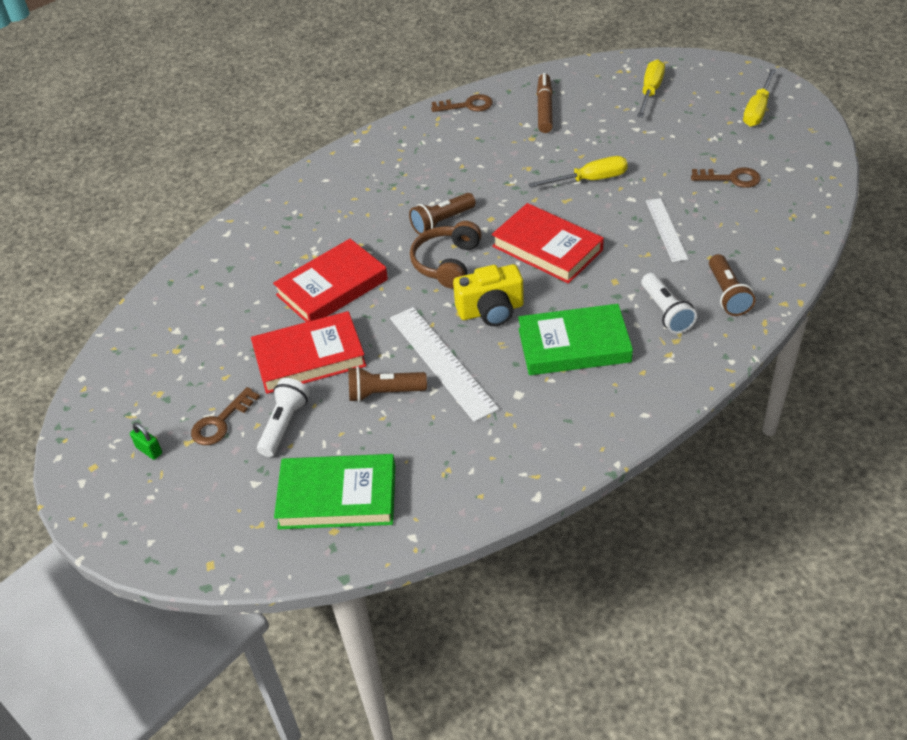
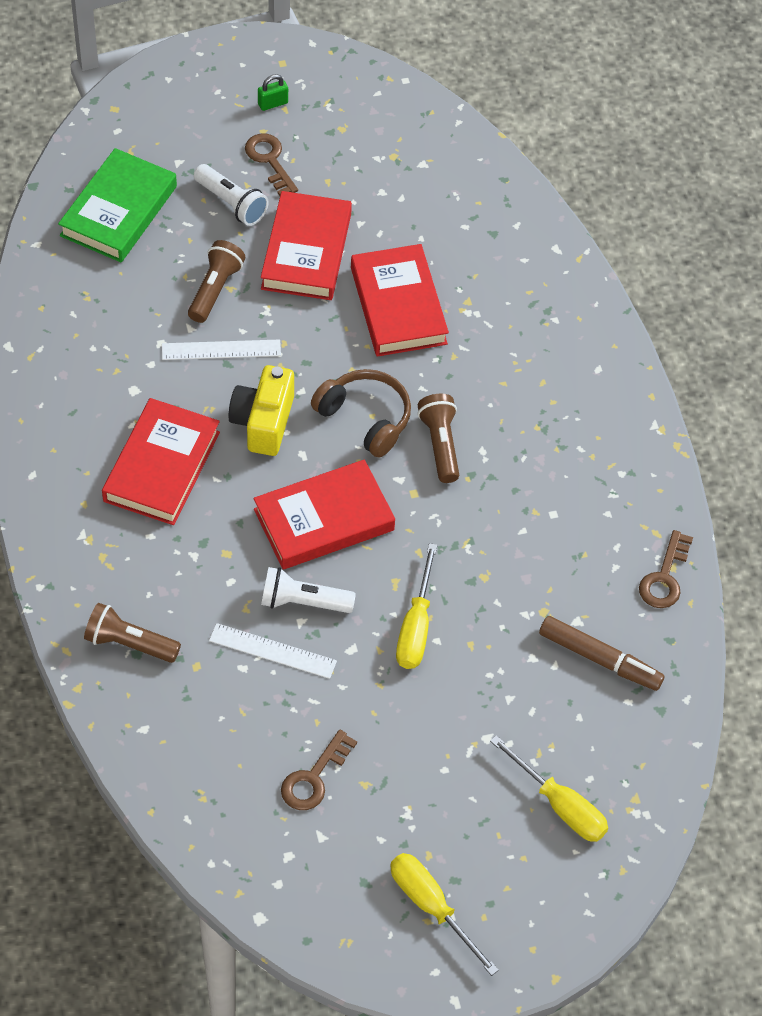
camera: 110 degrees right, 10 degrees up
white ruler [390,307,499,422] -> white ruler [162,339,281,360], size x0.63
green book [518,304,633,375] -> red book [102,398,220,525]
white flashlight [641,273,697,334] -> white flashlight moved to [261,567,356,613]

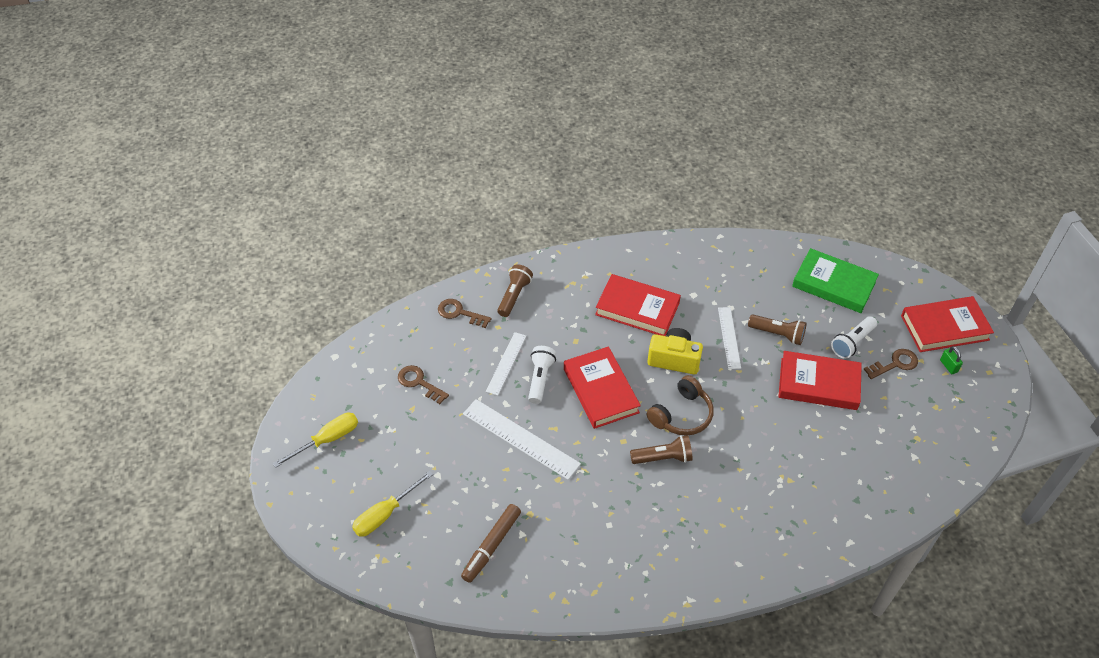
camera: 95 degrees right, 5 degrees down
red book [351,244,449,357] -> red book moved to [901,296,994,352]
yellow screwdriver [396,543,437,669] -> white ruler [463,399,581,480]
brown key [639,530,693,608] -> brown key moved to [438,299,491,328]

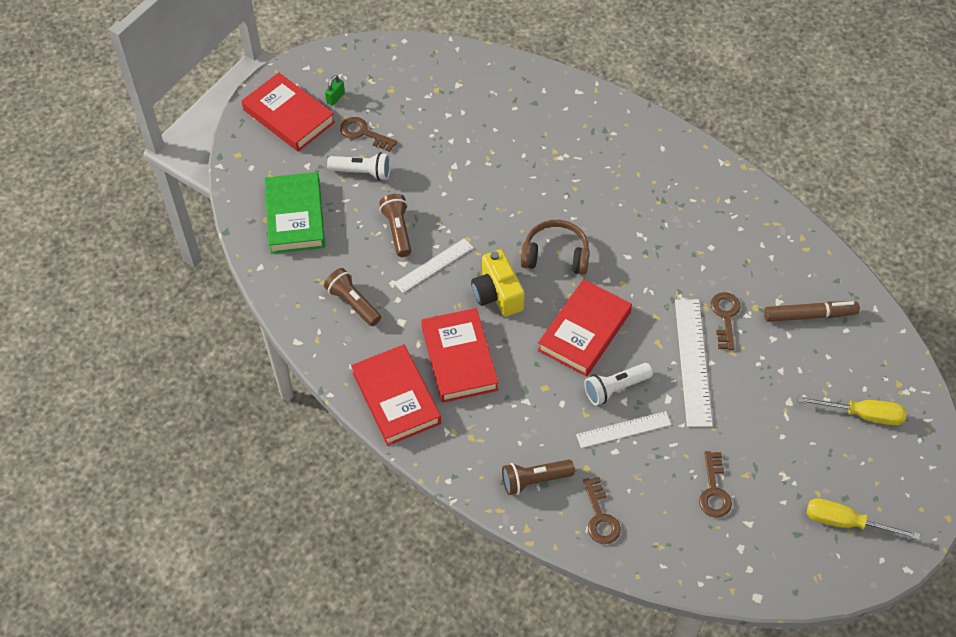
camera: 125 degrees left, 5 degrees up
brown flashlight [630,435,693,464] -> brown flashlight moved to [324,268,381,326]
red book [778,351,862,410] -> red book moved to [351,344,441,446]
none -> brown key [711,292,741,350]

